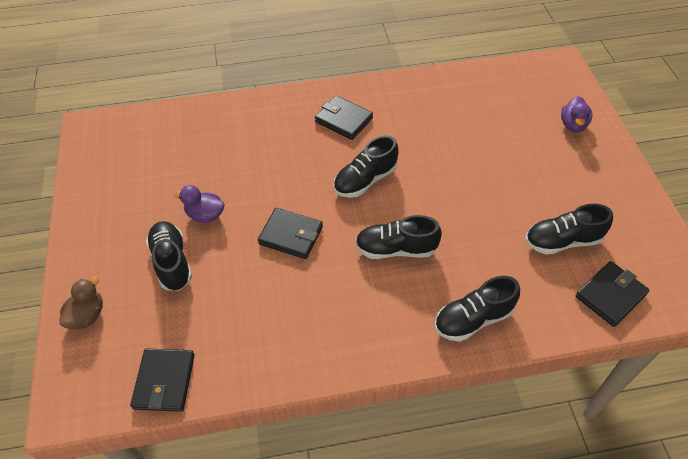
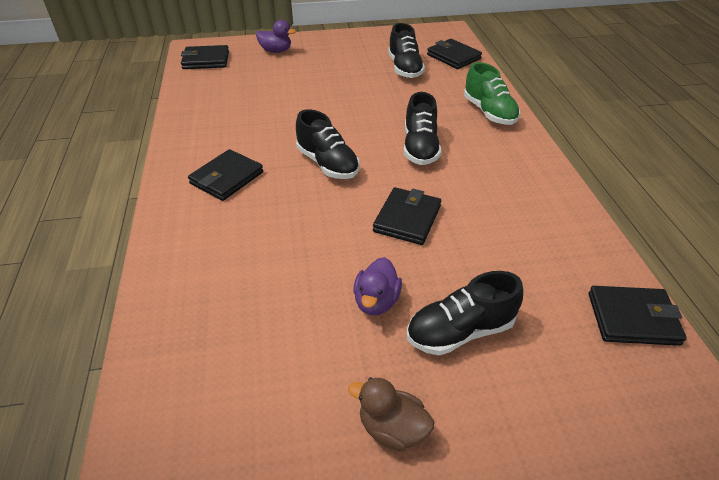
camera: 90 degrees left, 10 degrees down
brown duck [59,276,103,329] -> brown duck moved to [348,377,434,452]
black shoe [435,276,520,342] -> green shoe [464,62,520,125]
none -> black wallet [181,45,229,69]

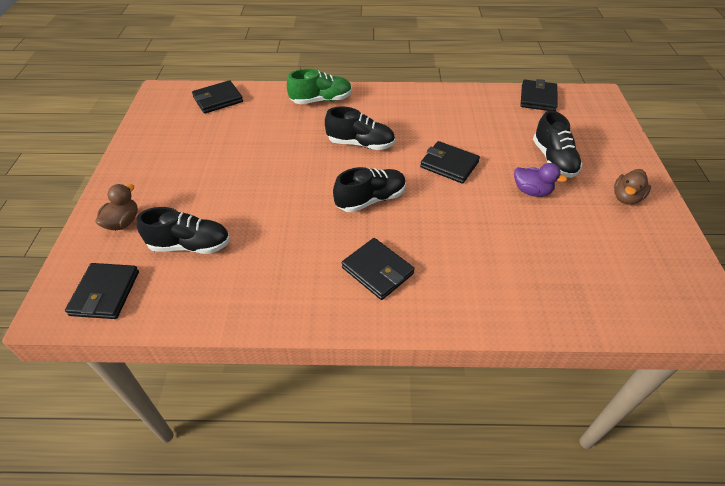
camera: 80 degrees left, 5 degrees up
purple duck [256,20,296,53] -> brown duck [96,184,138,230]
black shoe [388,23,425,78] -> black shoe moved to [137,207,230,254]

